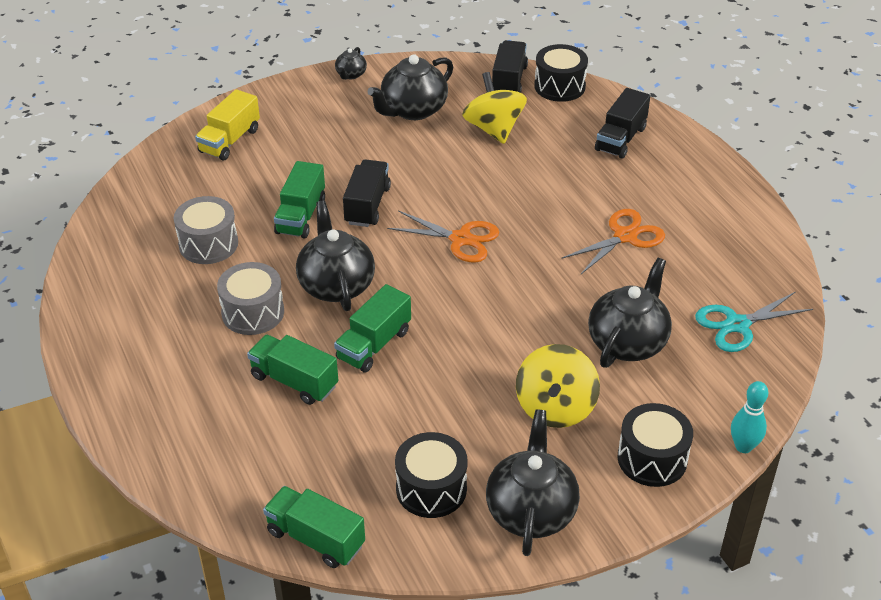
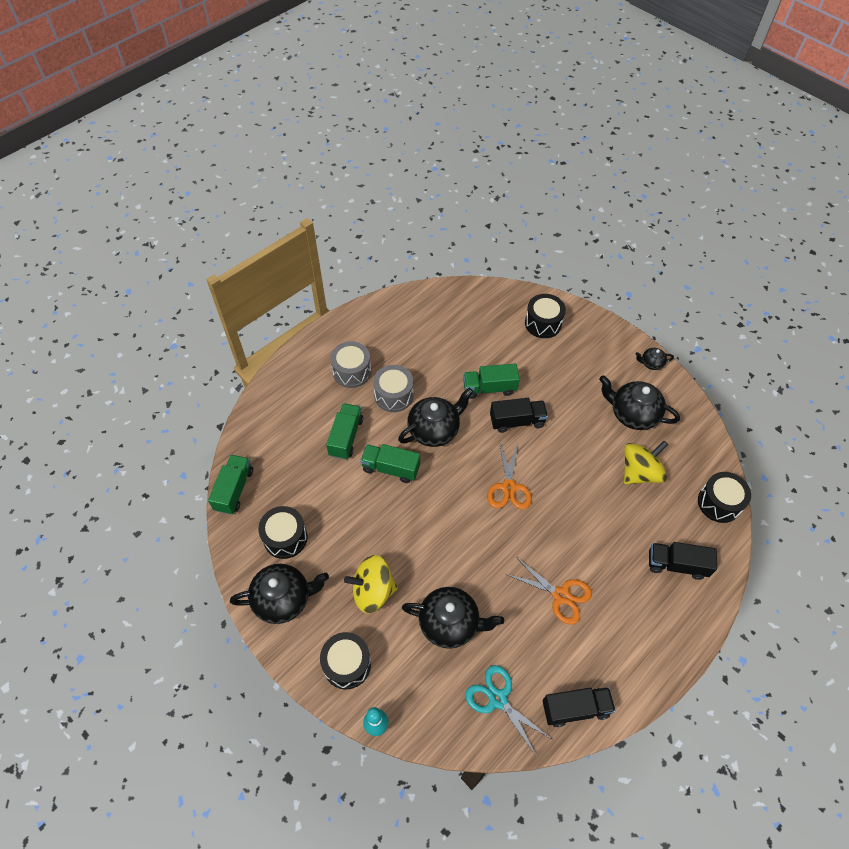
camera: 70 degrees right, 15 degrees up
grey drum [174,196,238,264] -> grey drum moved to [330,341,371,388]
yellow truck [195,89,260,160] -> black drum [525,294,566,338]
black truck [492,40,528,93] -> black truck moved to [543,687,616,727]

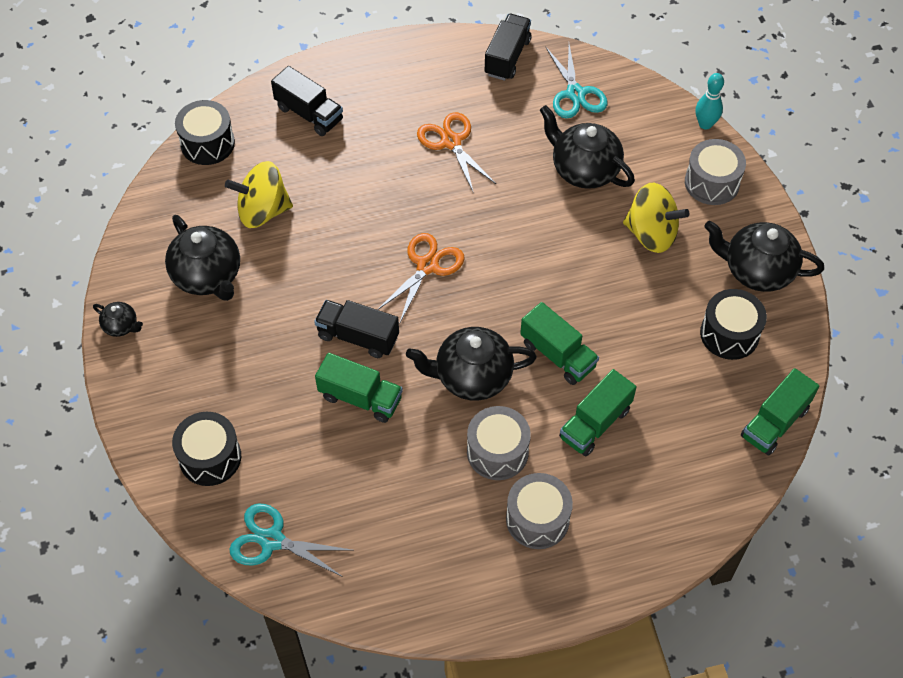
camera: 150 degrees left, 0 degrees up
black drum [320,632,371,689] -> grey drum [685,139,746,205]
black truck [543,687,616,727] -> black truck turned 90 degrees clockwise [485,14,531,81]
none -> turquoise scissors [230,504,352,577]

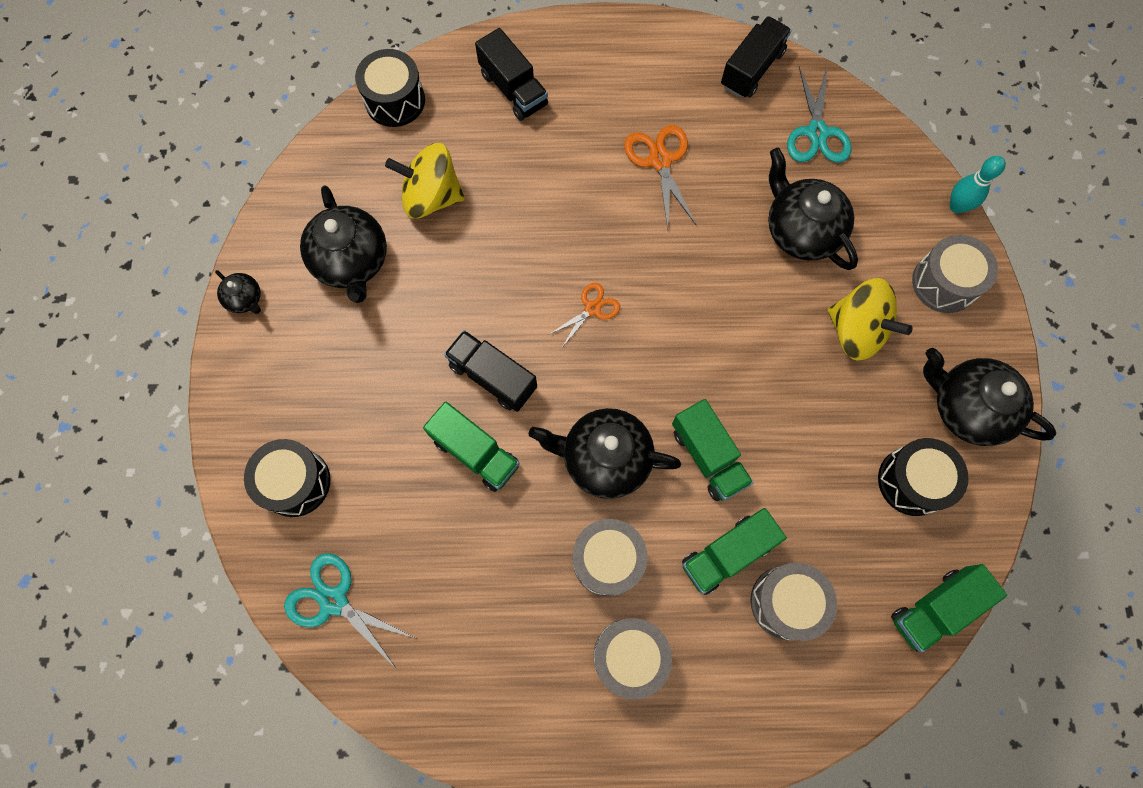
camera: 15 degrees right, 15 degrees up
orange scissors [377,233,465,324] -> orange scissors [548,283,620,349], size x0.63
none -> grey drum [750,563,837,641]

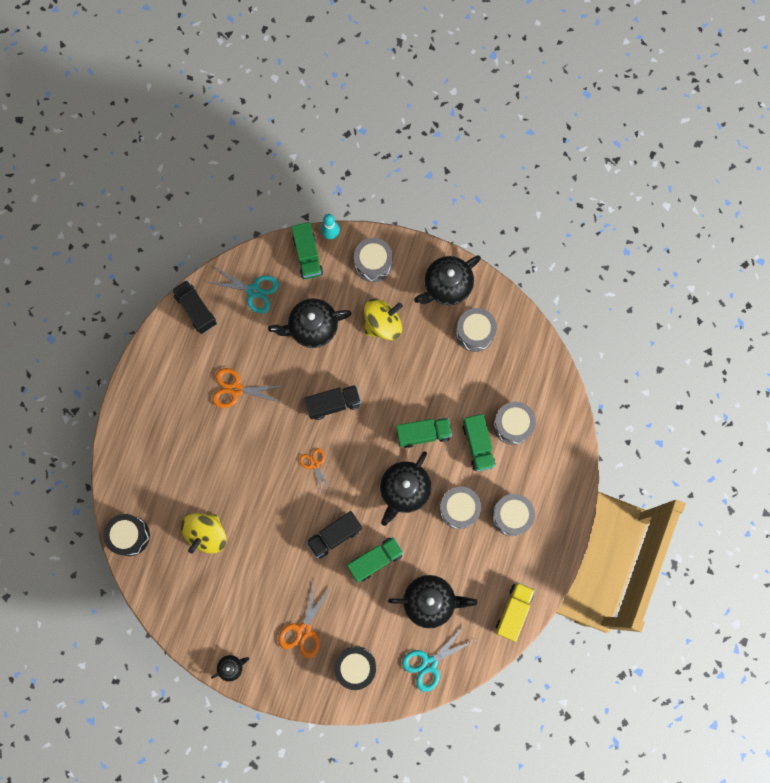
camera: 70 degrees left, 5 degrees up
black teapot [300,185,387,303] -> black teapot moved to [388,575,477,628]
black truck [475,28,548,121] -> black truck moved to [304,385,361,420]
black drum [878,438,969,516] -> grey drum [456,308,497,352]
green truck [891,564,1007,652] -> green truck moved to [291,222,323,279]
none -> orange scissors [278,580,332,658]
none -> yellow truck [495,582,535,642]

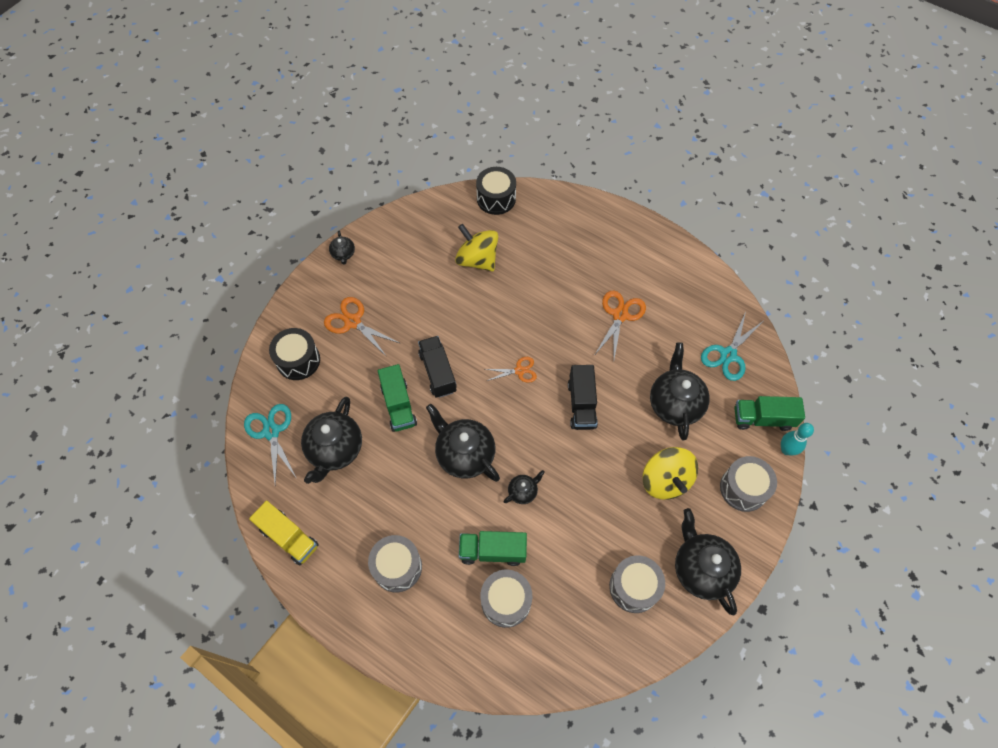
camera: 105 degrees right, 15 degrees down
black truck [172,280,217,334] -> none
green truck [396,418,452,448] -> black teapot [504,470,545,504]
grey drum [439,487,481,529] -> none

